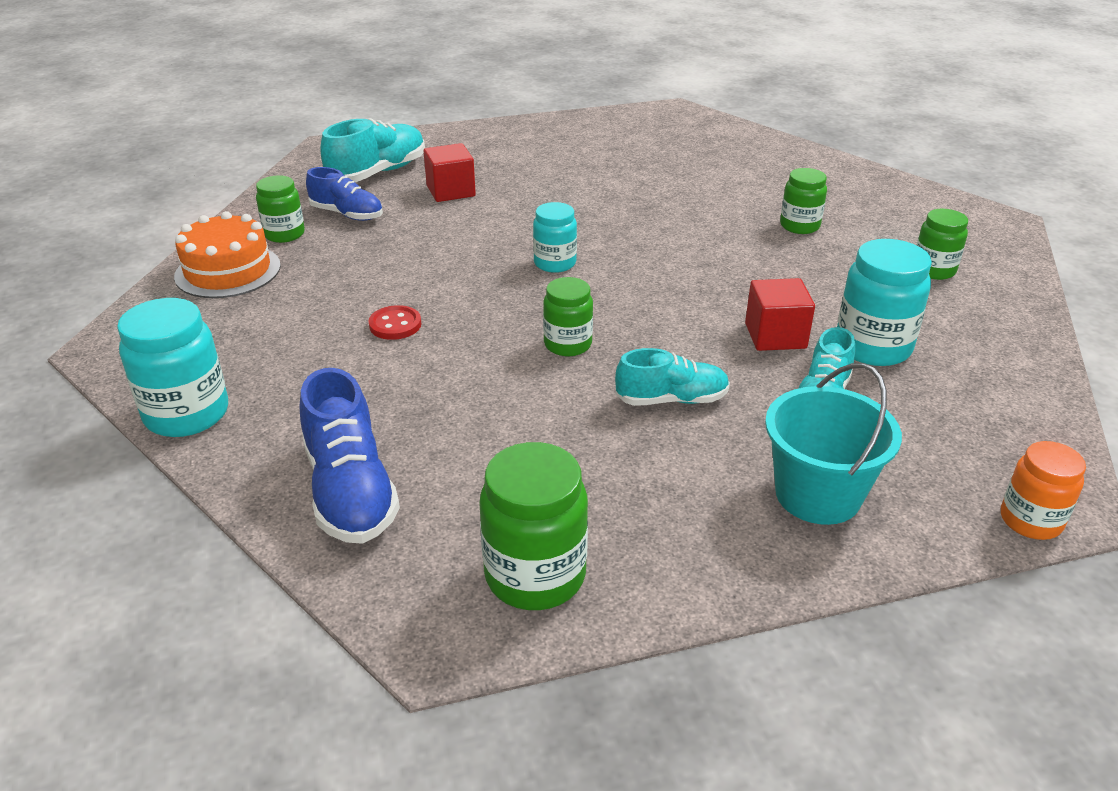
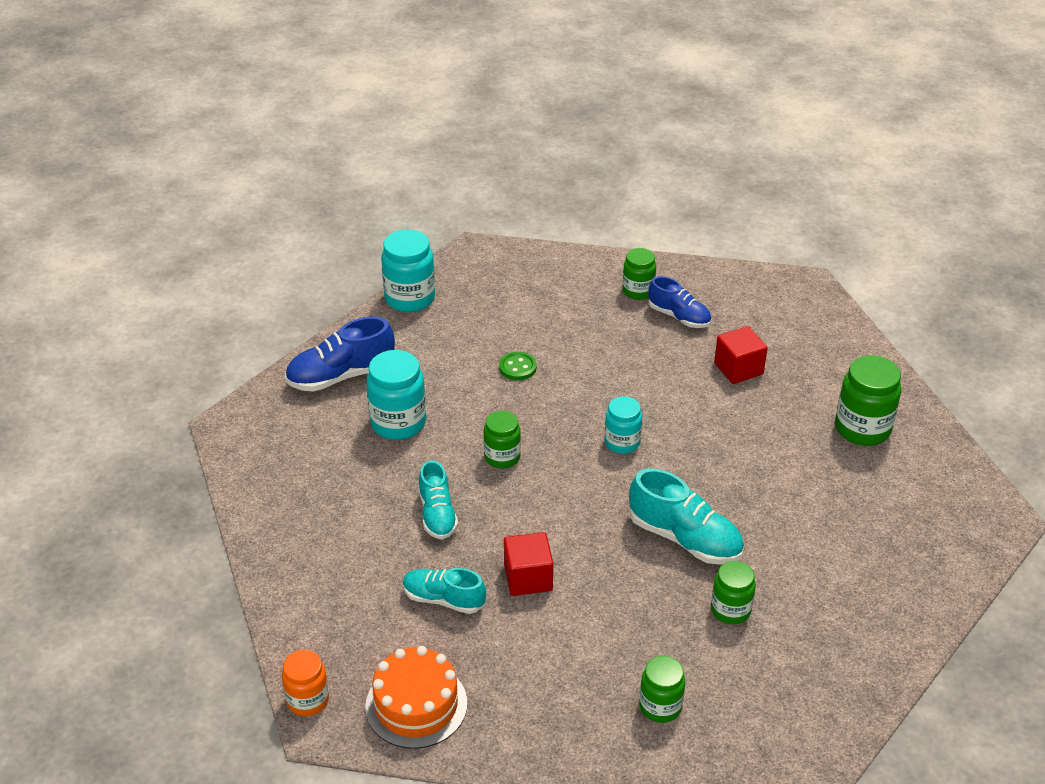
camera: 85 degrees right, 5 degrees up
orange cake [174,211,281,298] -> orange cake moved to [365,646,467,749]
blue shoe [306,167,383,221] -> blue shoe turned 75 degrees counterclockwise [649,276,711,328]
turquoise shoe [321,118,425,183] -> turquoise shoe moved to [629,469,744,565]
red button [369,305,421,340] -> green button [499,352,537,380]
green jar [479,442,588,610] -> green jar moved to [835,355,901,446]
turquoise bucket [765,363,902,525] -> none
turquoise jar [837,239,932,366] -> turquoise jar moved to [366,350,426,440]

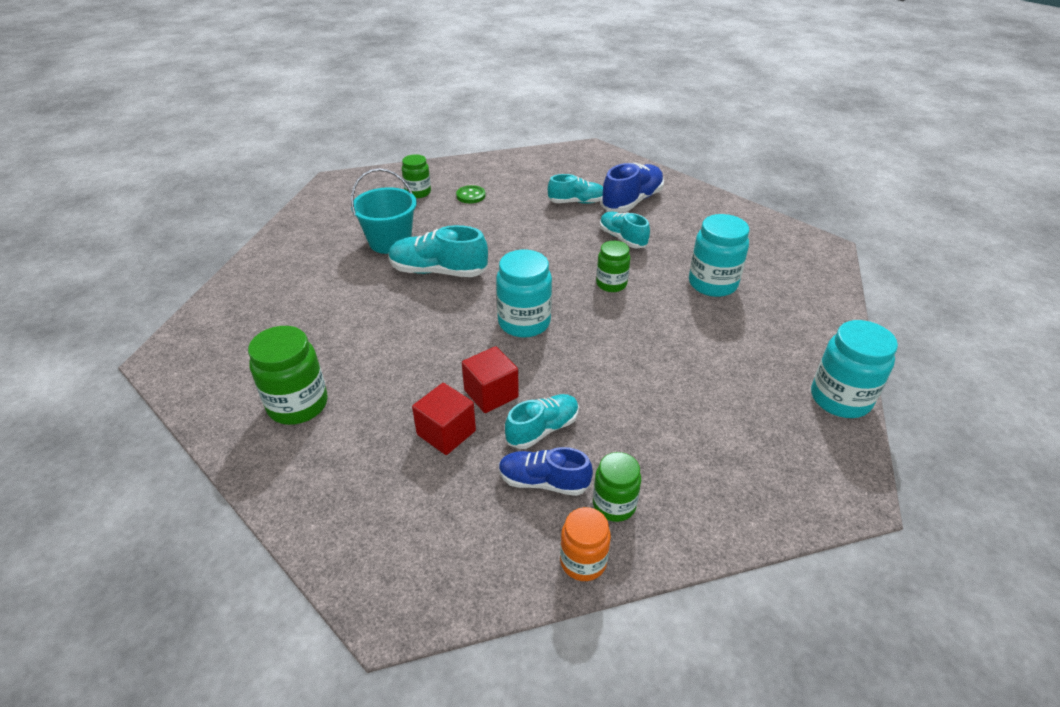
camera: 155 degrees right, 0 degrees up
orange jar [282,650,329,716] -> orange jar moved to [560,507,611,581]
blue shoe [285,316,395,392] -> blue shoe moved to [601,163,664,213]
orange cake [365,646,467,749] -> none
green button [499,352,537,380] -> green button moved to [456,185,485,203]
red cube [504,532,553,596] -> red cube moved to [462,346,519,413]
turquoise jar [604,396,642,454] -> turquoise jar [496,250,552,338], size x1.58
green jar [711,561,756,624] -> turquoise bucket [351,168,417,254]
none -> turquoise shoe [505,394,579,449]

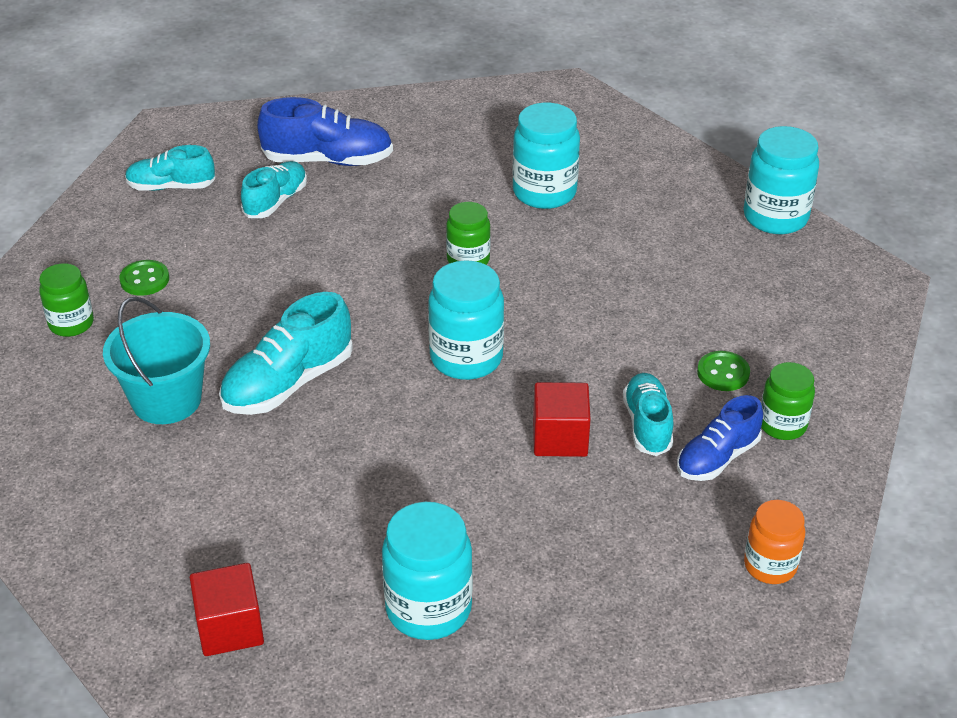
camera: 55 degrees left, 0 degrees up
green jar [248,326,328,425] -> turquoise jar [382,502,473,640]
red cube [412,383,476,455] -> red cube moved to [190,563,264,656]
orange jar [560,507,611,581] -> orange jar moved to [744,500,805,584]
turquoise shoe [600,212,650,248] -> turquoise shoe moved to [125,145,215,191]
blue shoe [601,163,664,213] -> blue shoe turned 105 degrees clockwise [257,97,393,166]
none -> green button [697,351,750,391]

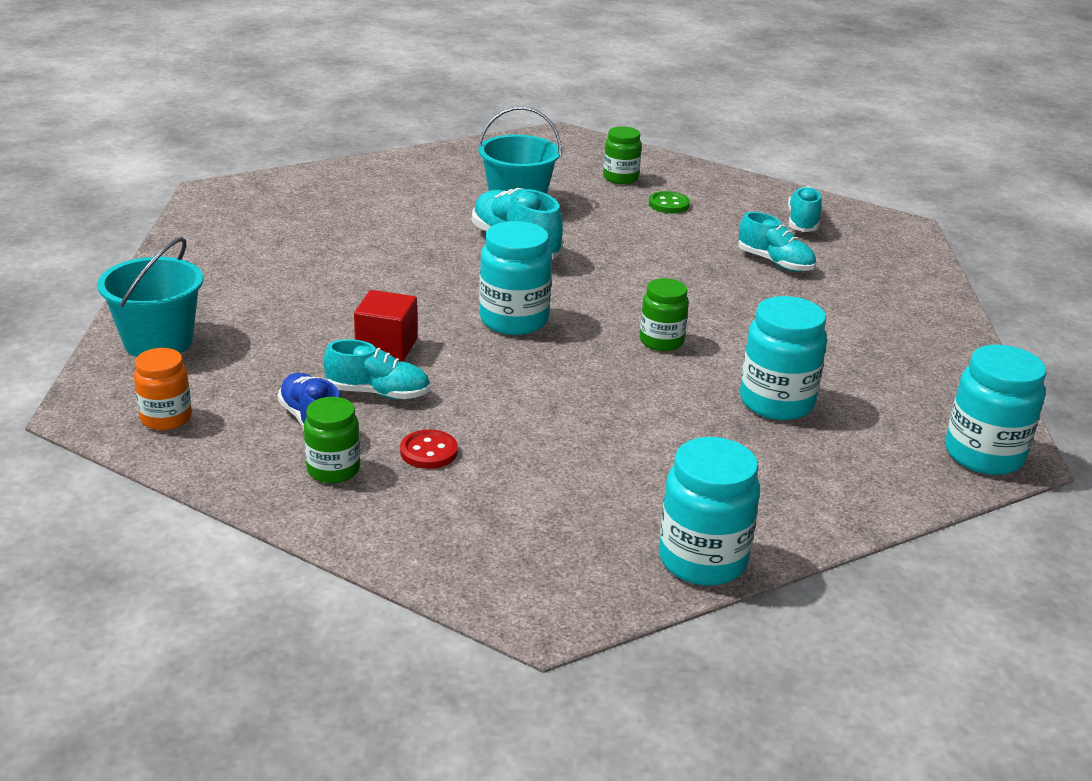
camera: 100 degrees right, 10 degrees down
red cube [190,563,264,656] -> none
blue shoe [257,97,393,166] -> none
turquoise jar [382,502,473,640] -> turquoise jar moved to [945,345,1046,475]
green button [697,351,750,391] -> red button [400,429,458,469]
none -> turquoise bucket [97,237,203,357]

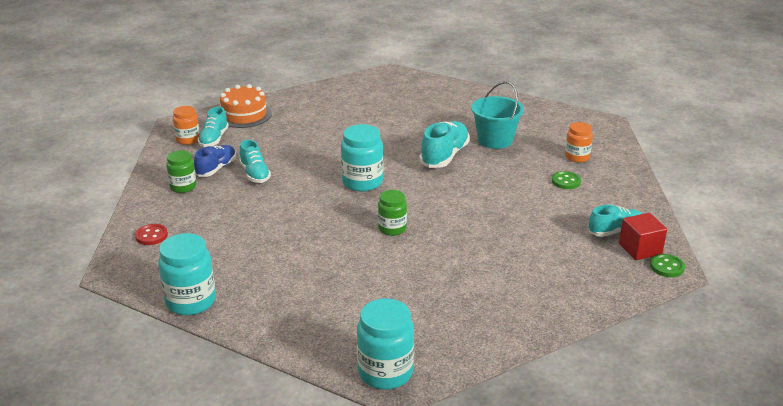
camera: 60 degrees right, 0 degrees up
turquoise bucket [97,237,203,357] -> orange cake [220,84,272,128]
red cube [354,290,417,362] -> red cube moved to [619,213,667,260]
red button [400,429,458,469] -> red button moved to [135,224,168,245]
green jar [603,126,642,184] -> orange jar [565,122,593,162]
turquoise shoe [738,212,816,272] -> turquoise shoe moved to [198,107,229,147]
turquoise jar [740,296,827,420] -> none
none -> green button [650,254,685,277]

